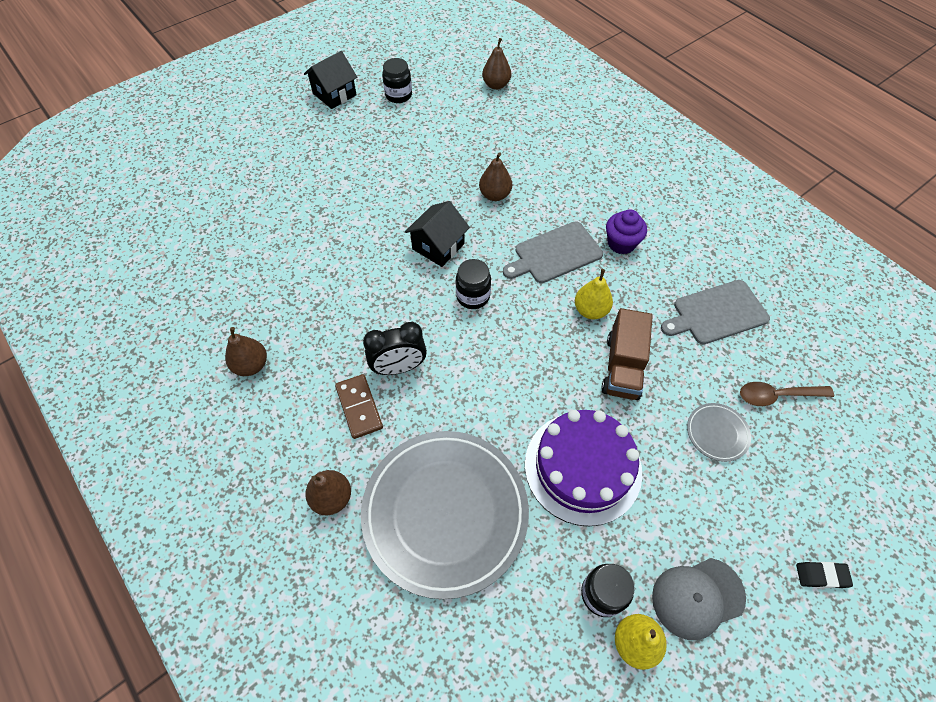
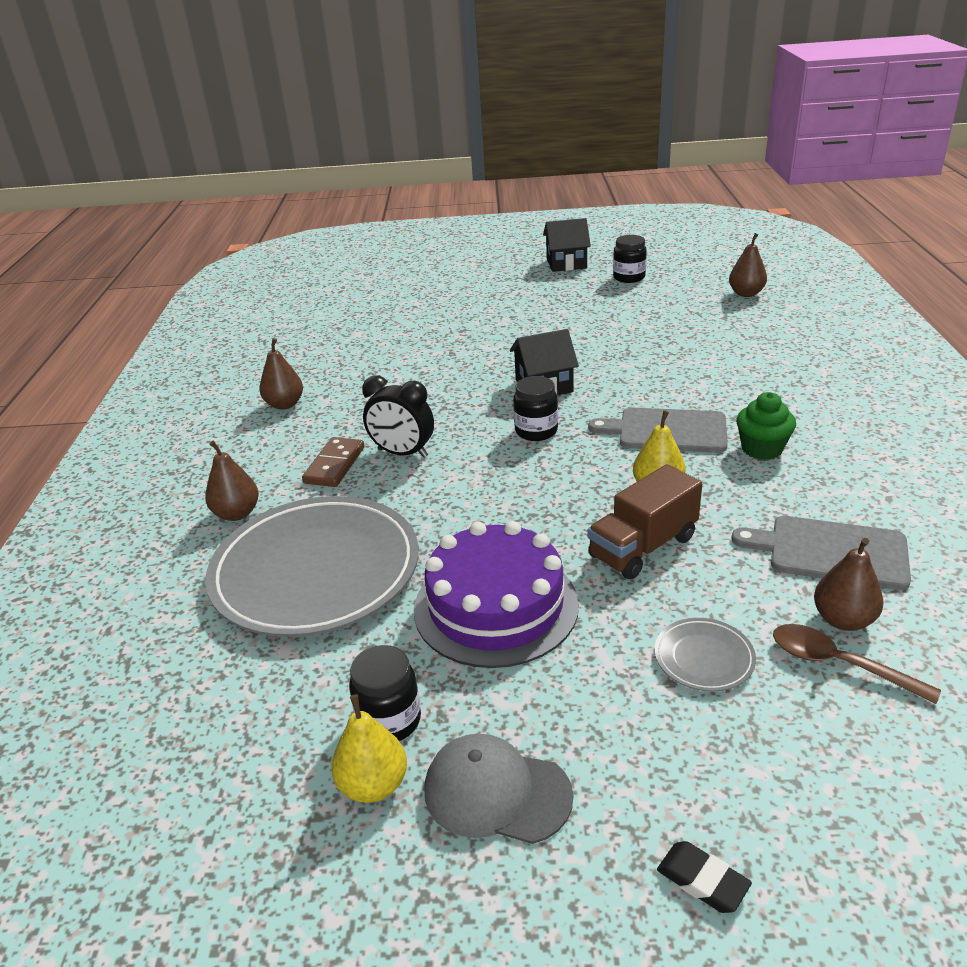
camera: 40 degrees right, 25 degrees down
brown pear [479,152,512,201] -> brown pear moved to [814,538,884,631]
purple cupcake [606,209,647,254] -> green cupcake [736,392,796,460]

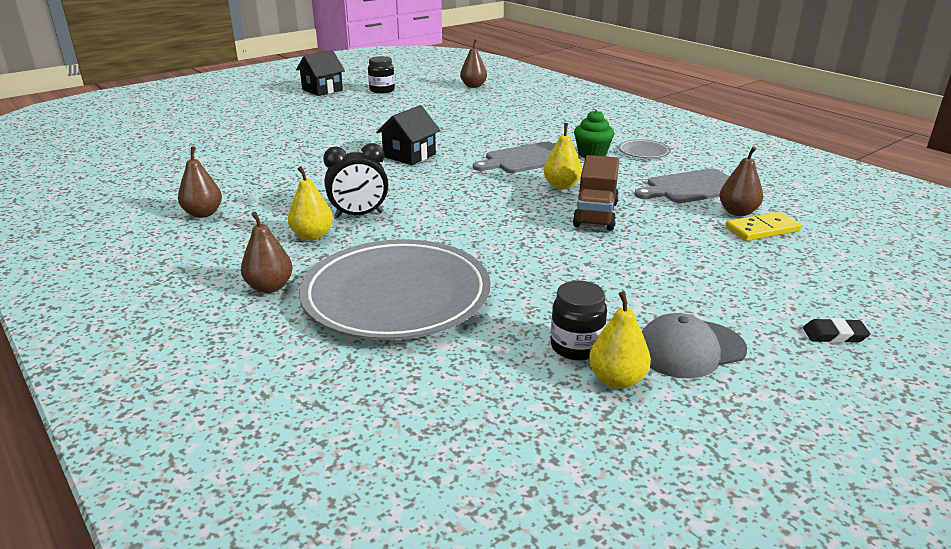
camera: 40 degrees left, 5 degrees down
brown domino [302,437,365,487] -> yellow pear [288,166,333,241]
purple cake [414,521,579,668] -> none
black jar [513,376,558,441] -> none
grey plate [654,618,756,692] -> grey plate moved to [618,139,671,158]
brown spoon [773,624,941,704] -> yellow domino [725,212,801,241]

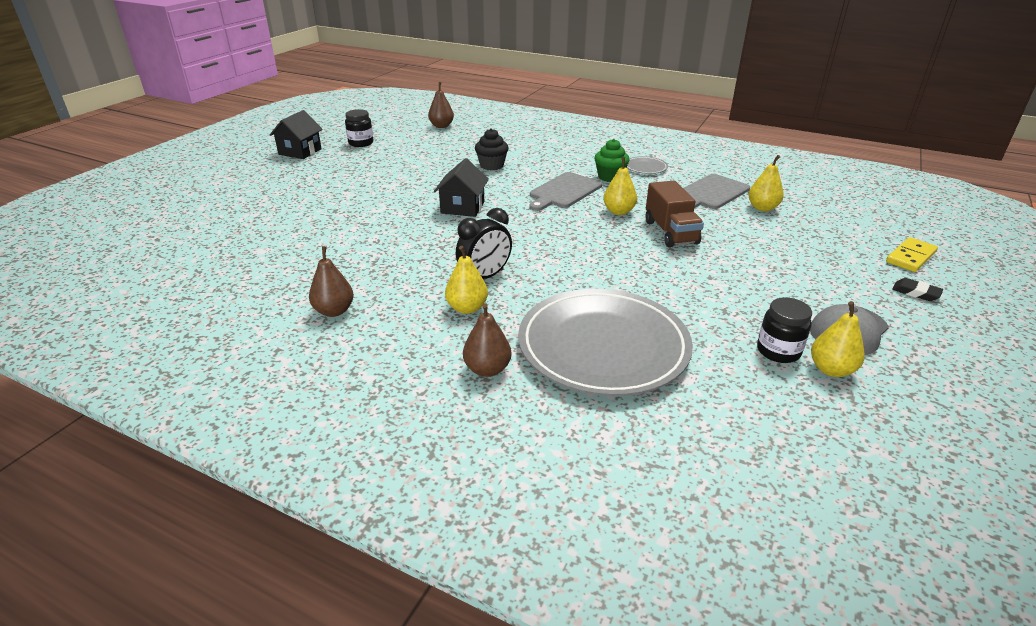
camera: 25 degrees left, 5 degrees up
brown pear [719,146,763,216] -> yellow pear [748,155,784,211]
yellow domino [725,212,801,241] -> yellow domino moved to [886,237,938,272]
black eraser [803,318,870,343] -> black eraser turned 60 degrees clockwise [892,278,943,301]
none -> black cupcake [475,128,508,170]

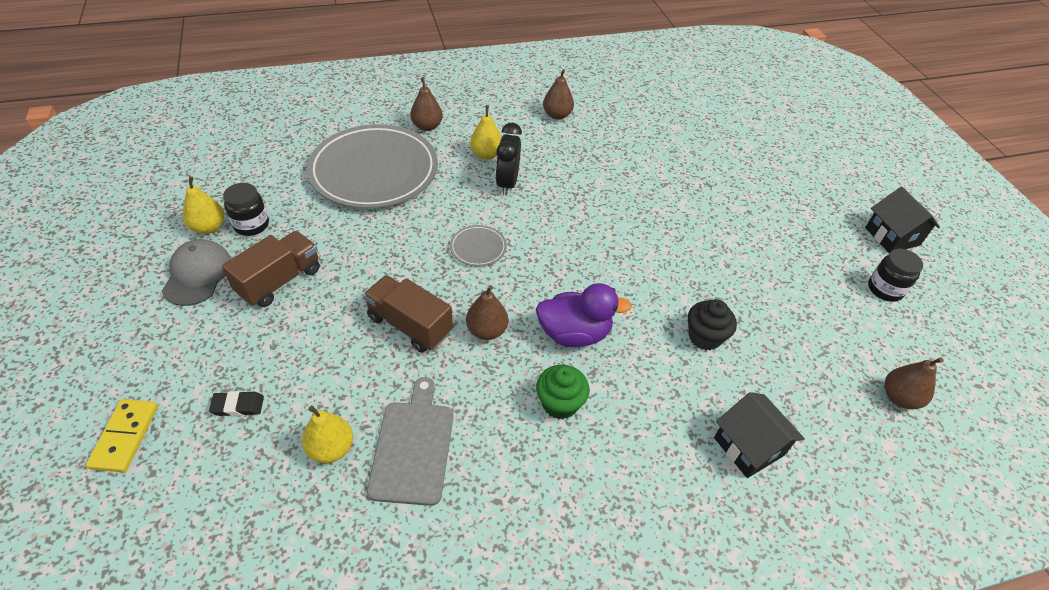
camera: 135 degrees right, 15 degrees up
black house [434,158,489,217] -> black house moved to [714,392,805,478]
grey cutting board [529,172,602,211] -> purple duck [536,283,632,347]
yellow pear [603,157,637,215] -> brown pear [466,285,508,340]
grey plate [626,156,668,174] -> grey plate moved to [450,225,507,266]
black eraser [892,278,943,301] -> black eraser moved to [209,391,264,416]
none -> brown truck [222,231,320,307]

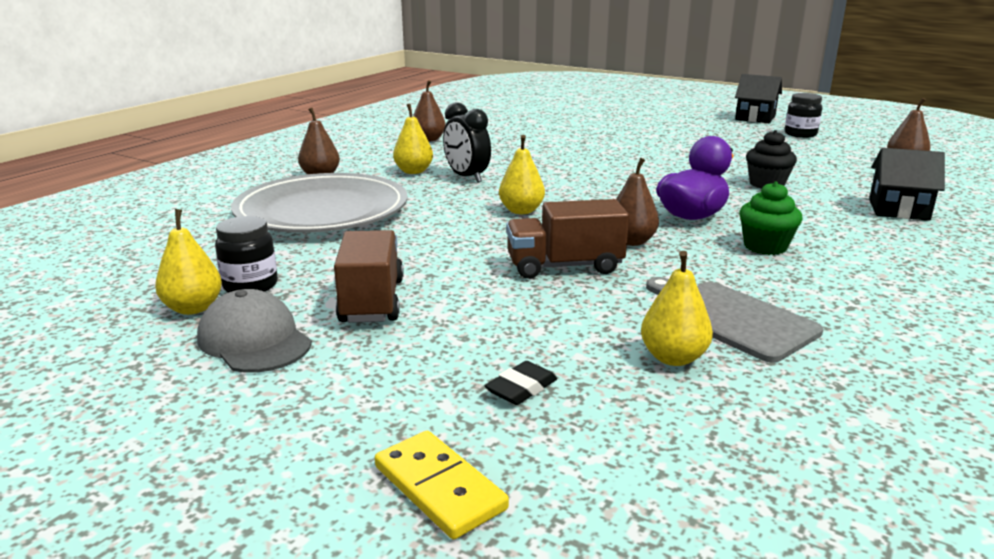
camera: 40 degrees left, 25 degrees down
grey plate [450,225,507,266] -> yellow pear [499,135,545,214]

